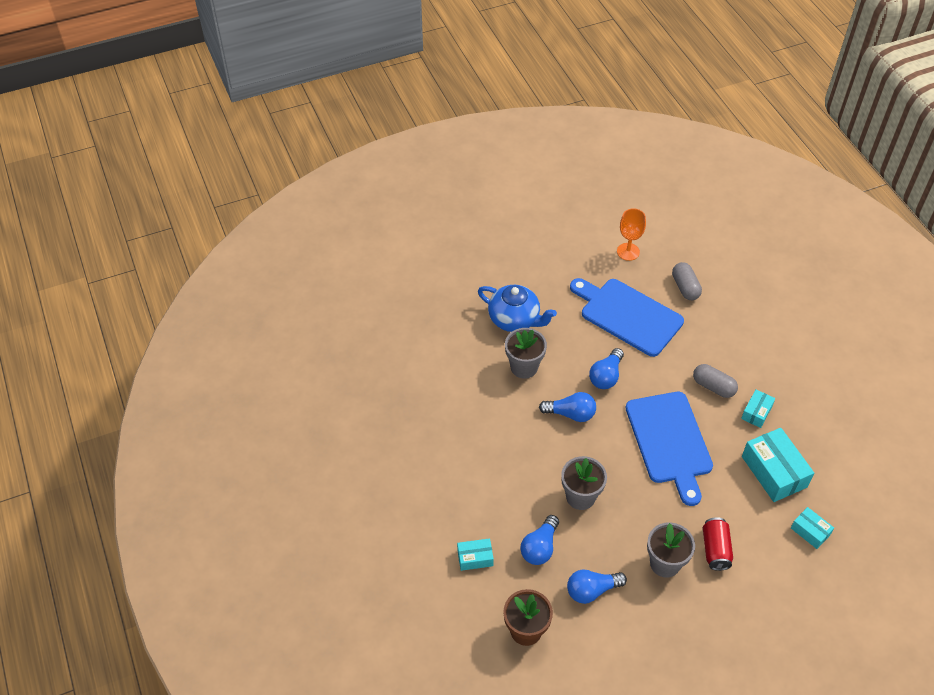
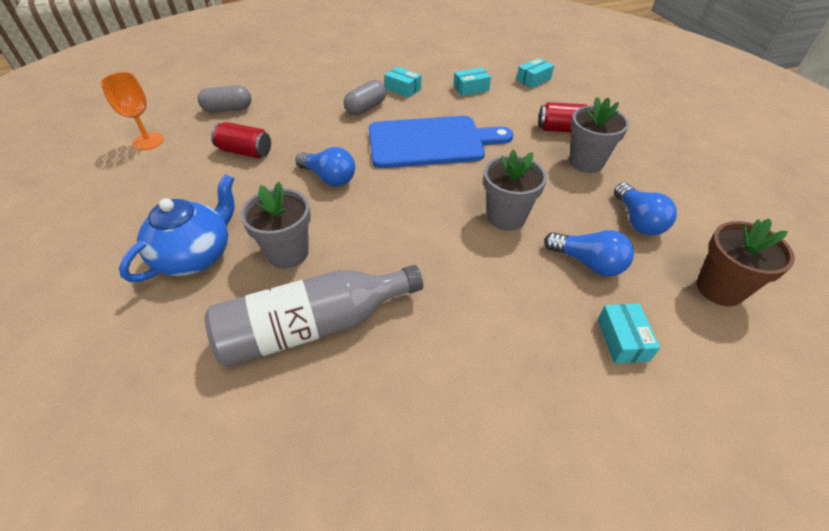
camera: 85 degrees left, 5 degrees down
blue light bulb [539,392,596,422] -> none
blue cutting board [570,278,684,357] -> red can [211,122,271,158]
turquoise box [742,428,814,502] -> turquoise box [453,67,491,96], size x0.54
none -> grey bottle [205,265,423,367]

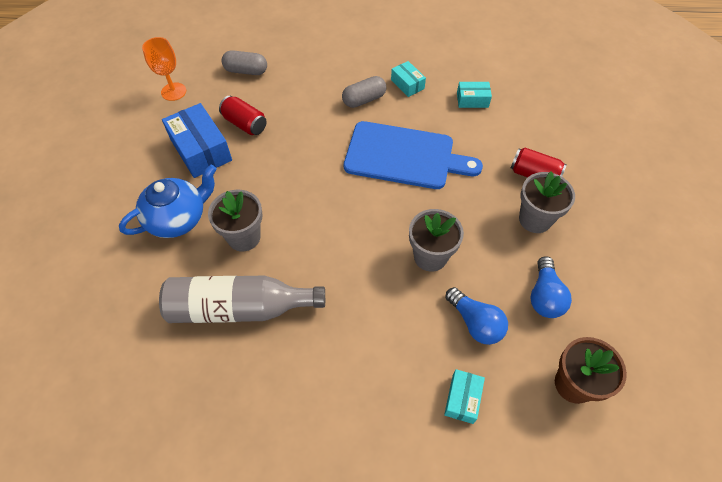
camera: 20 degrees right, 10 degrees up
blue light bulb [295,147,355,186] -> none
turquoise box [516,58,554,88] -> none
none -> blue box [162,103,232,178]

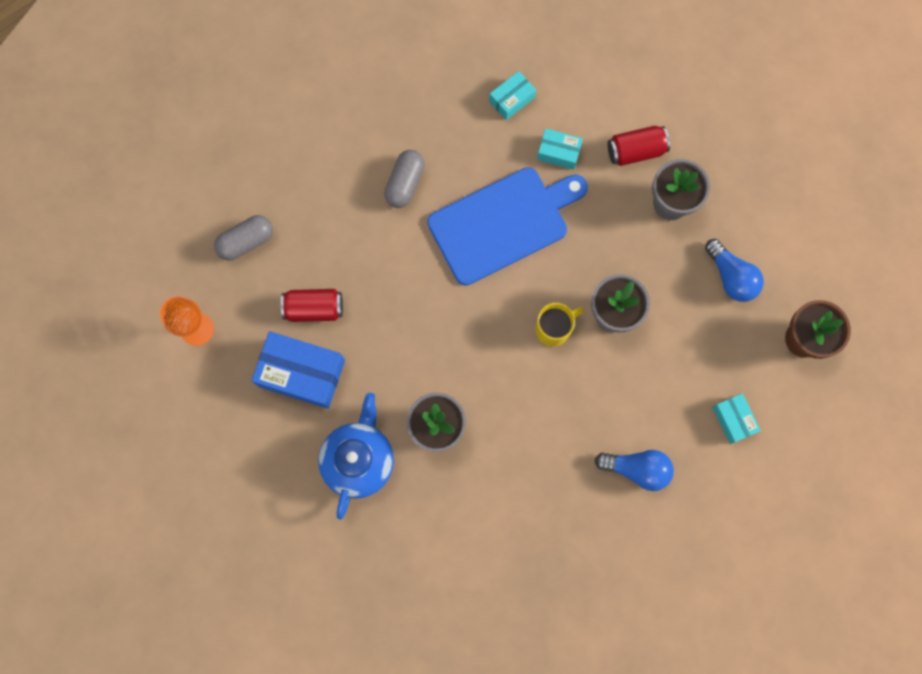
camera: 40 degrees left, 20 degrees up
grey bottle [159,276,325,323] -> none
turquoise box [391,61,426,97] -> turquoise box moved to [537,128,583,170]
blue light bulb [445,287,508,345] -> blue light bulb moved to [595,450,674,491]
none -> yellow mug [535,303,584,346]

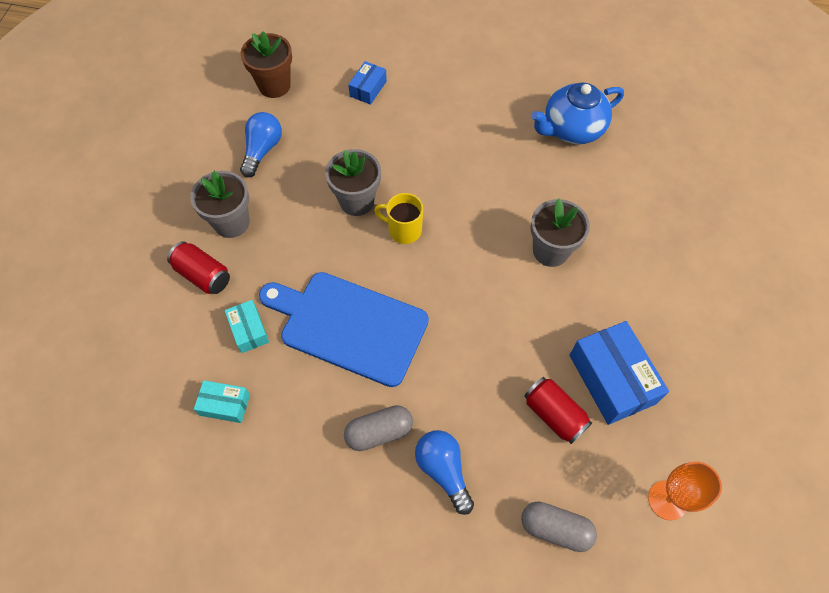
camera: 130 degrees left, 15 degrees down
blue teapot [318,393,394,520] -> blue teapot moved to [531,83,624,144]
blue light bulb [595,450,674,491] -> blue light bulb moved to [415,430,474,515]
turquoise box [712,393,761,444] -> blue box [348,61,387,105]

